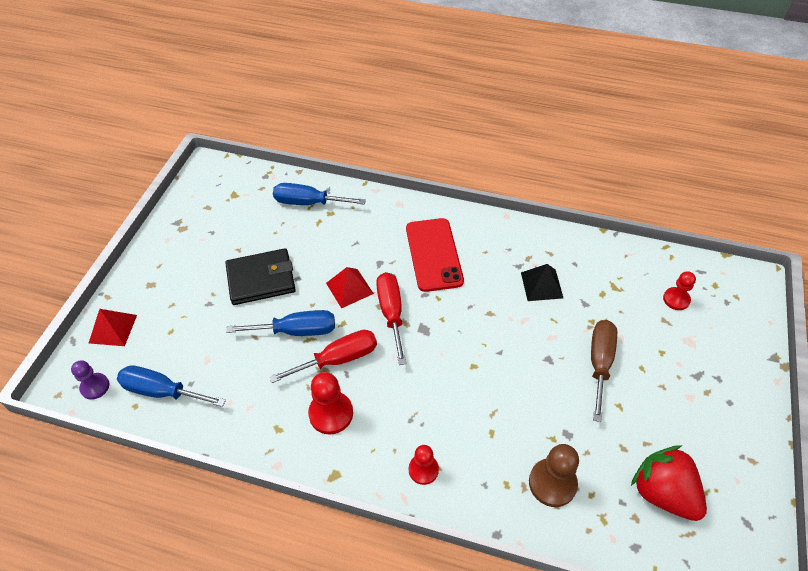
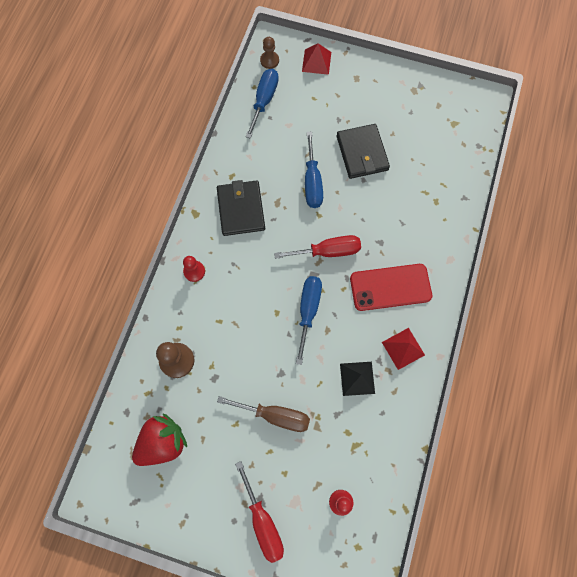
camera: 90 degrees right, 20 degrees up
purple pawn [71,360,109,400] -> brown pawn [260,37,279,69]
red screwdriver [269,330,377,383] -> red screwdriver moved to [235,461,284,563]
blue screwdriver [273,183,366,205] -> blue screwdriver moved to [296,276,322,365]
red pawn [308,372,353,435] -> black wallet [217,180,265,236]
red pyramid [326,267,374,309] -> red pyramid moved to [382,328,425,370]

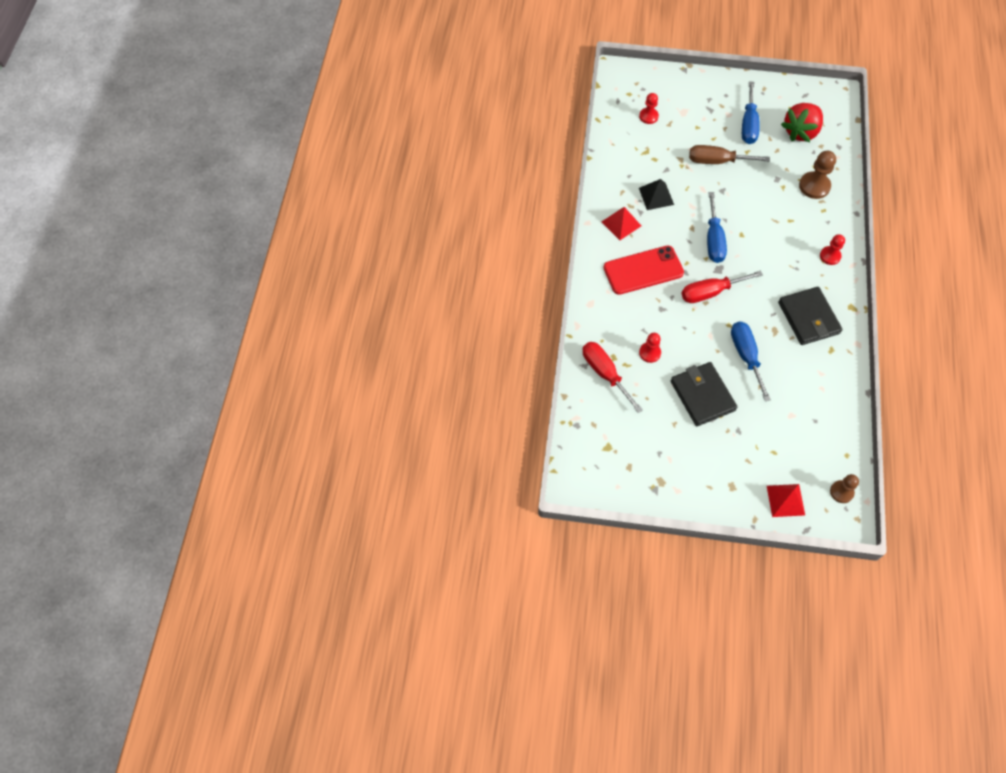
camera: 170 degrees right, 10 degrees down
red screwdriver [235,461,284,563] -> red screwdriver moved to [583,342,643,413]
blue screwdriver [245,69,279,139] -> blue screwdriver moved to [742,81,760,144]
none -> red pawn [639,333,661,363]

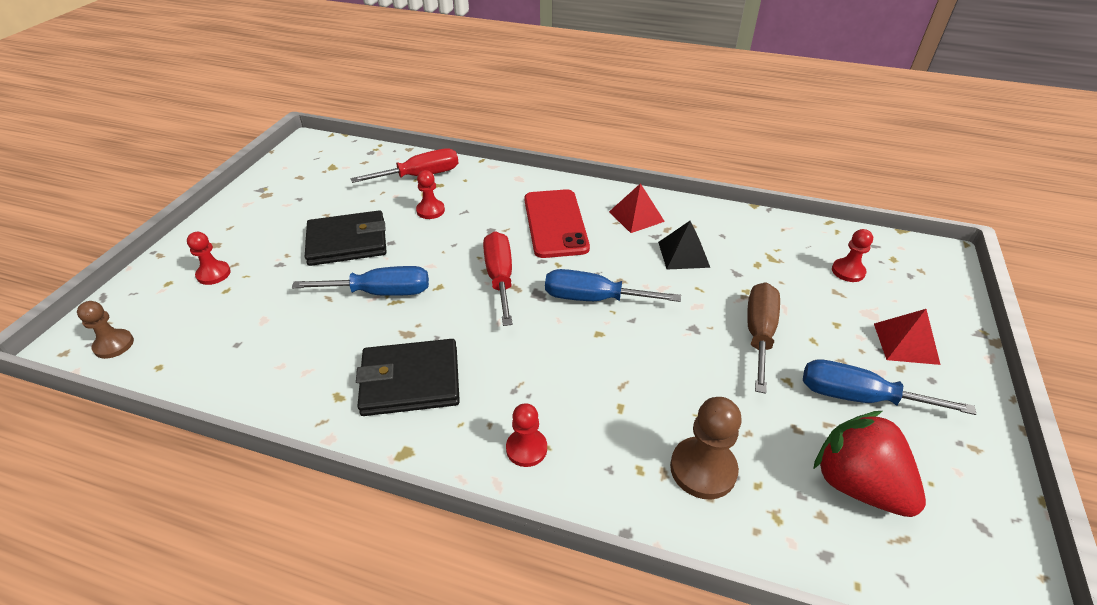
camera: 100 degrees right, 20 degrees down
red pyramid [767,484,805,517] -> red pyramid moved to [874,309,941,365]
none -> red pawn [187,232,231,285]

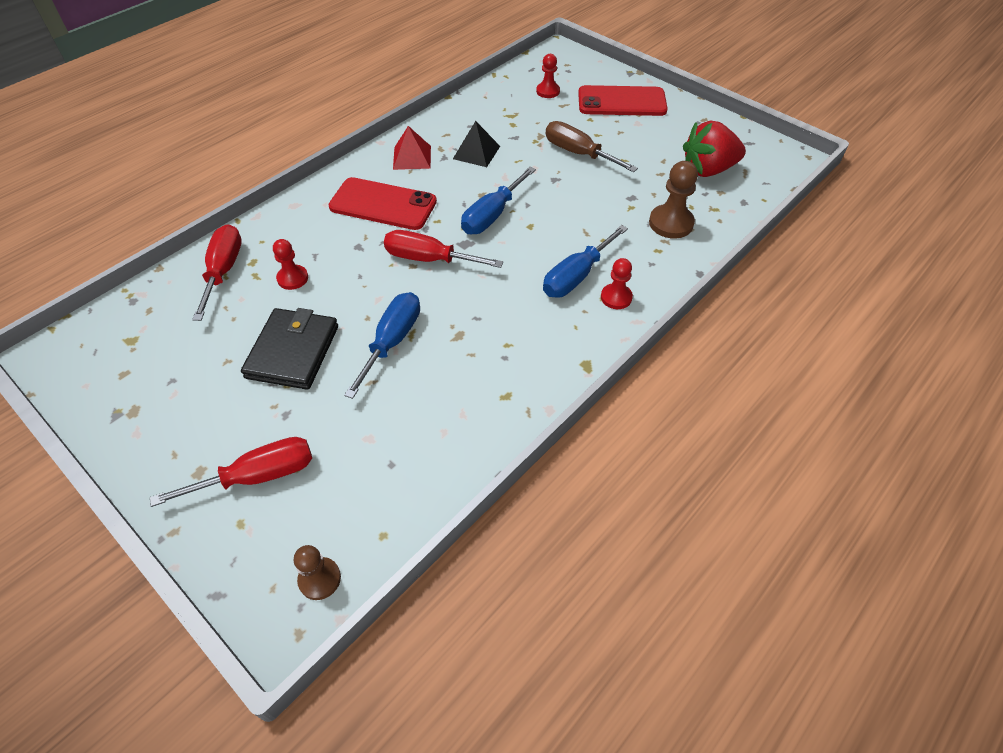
camera: 65 degrees left, 10 degrees up
red pawn [187,232,231,285] -> red screwdriver [150,437,312,507]
black wallet [356,339,460,416] -> none
blue screwdriver [803,359,976,415] -> blue screwdriver moved to [543,225,628,298]
red pyramid [874,309,941,365] -> red phone [578,85,668,116]

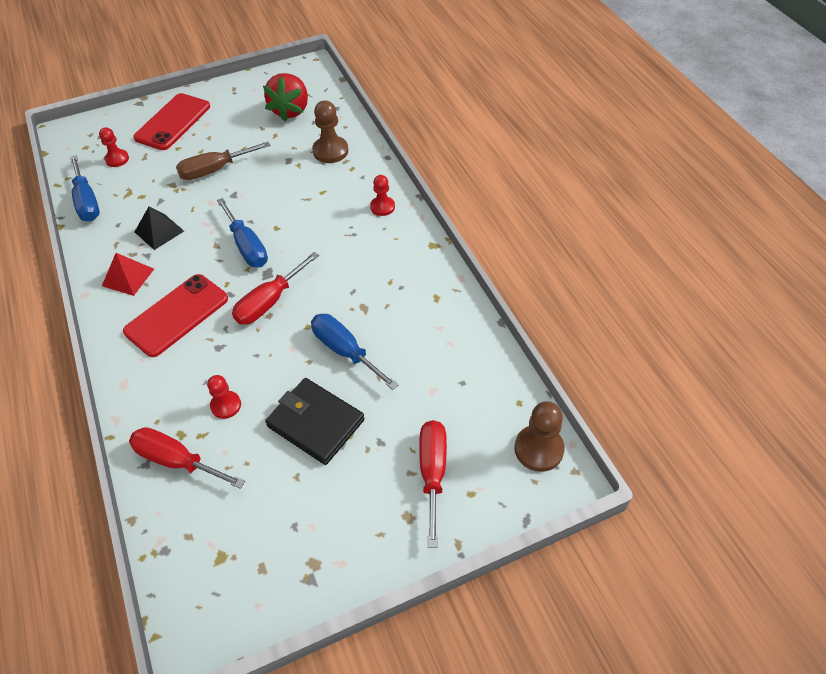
camera: 65 degrees left, 0 degrees up
brown pawn [294,545,341,600] -> brown pawn [515,401,564,472], size x1.54
blue screwdriver [543,225,628,298] -> blue screwdriver moved to [70,155,100,222]

